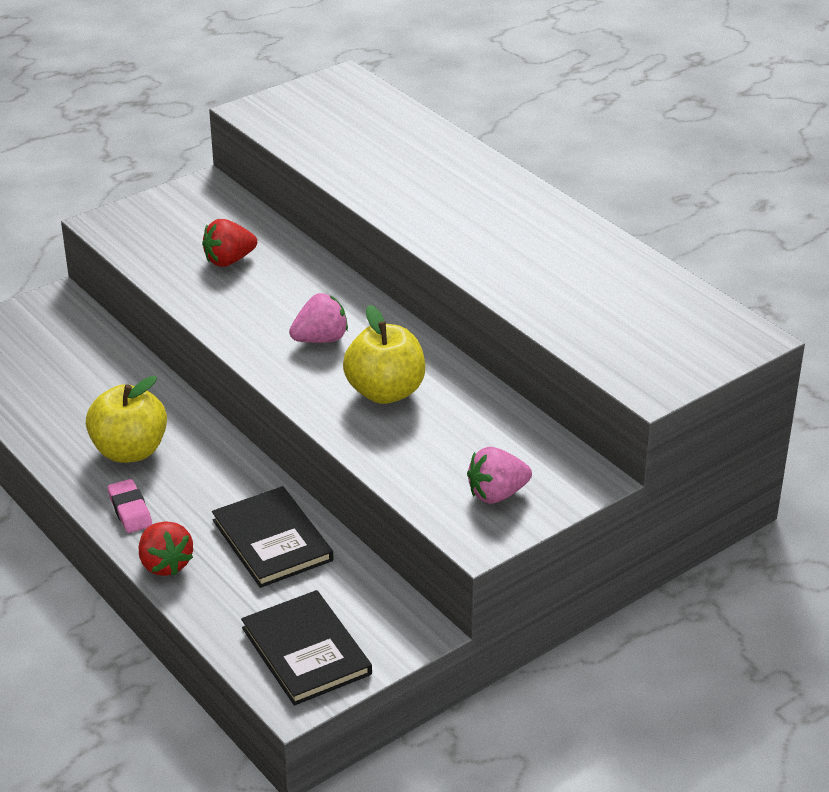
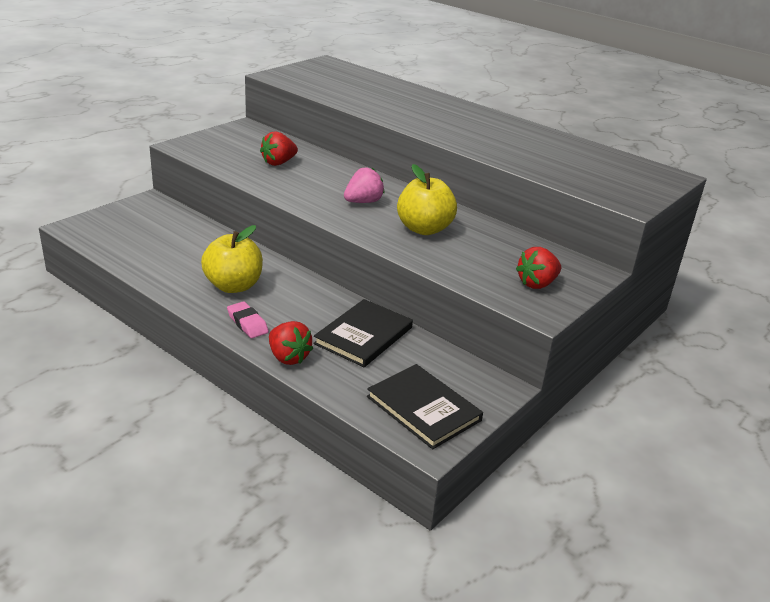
camera: 15 degrees left, 5 degrees down
black book [212,486,333,588] -> black book turned 75 degrees clockwise [313,299,413,367]
pink strawberry [467,447,532,504] -> red strawberry [516,247,561,289]

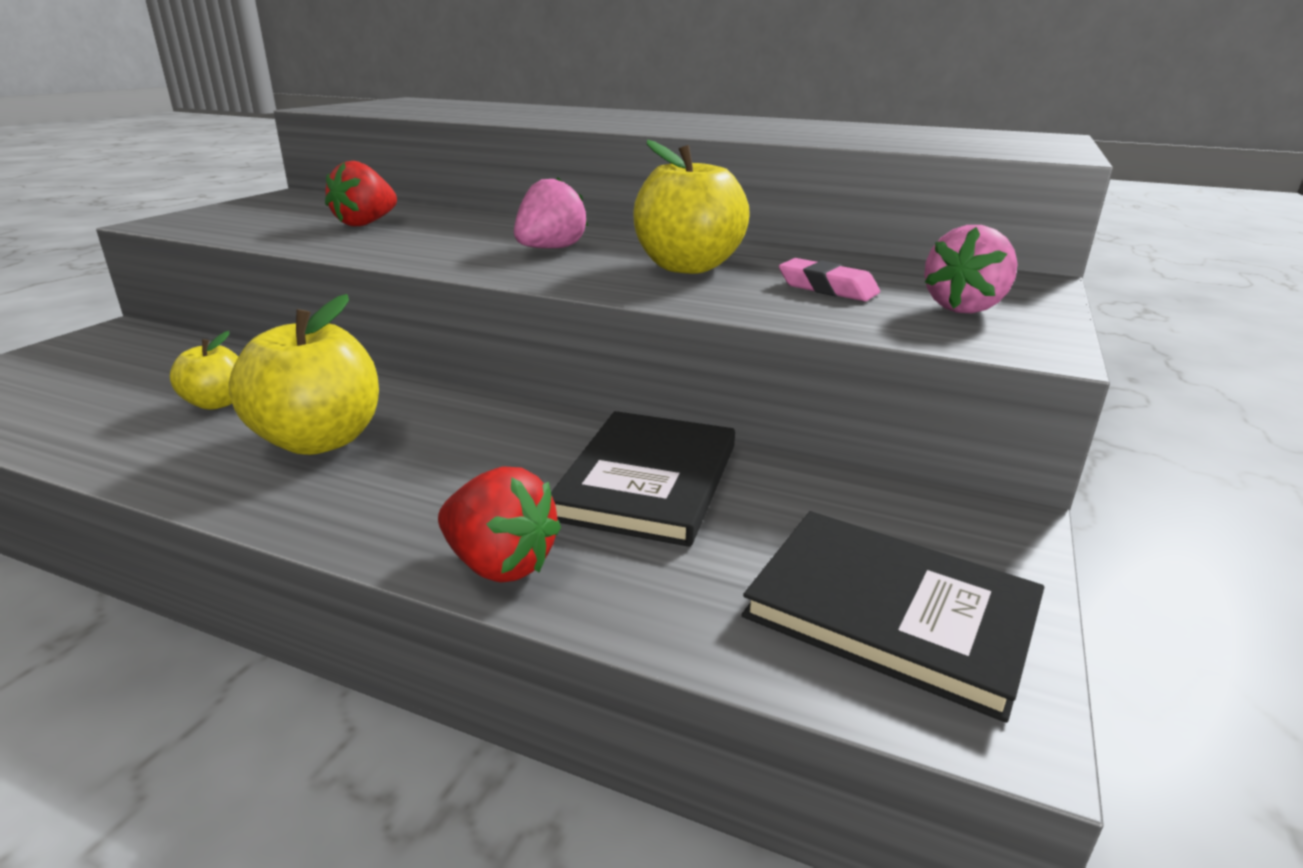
camera: 15 degrees left, 5 degrees down
pink eraser [227,301,269,338] -> pink eraser moved to [779,258,880,301]
red strawberry [516,247,561,289] -> pink strawberry [924,225,1018,313]
none -> yellow apple [170,331,238,410]

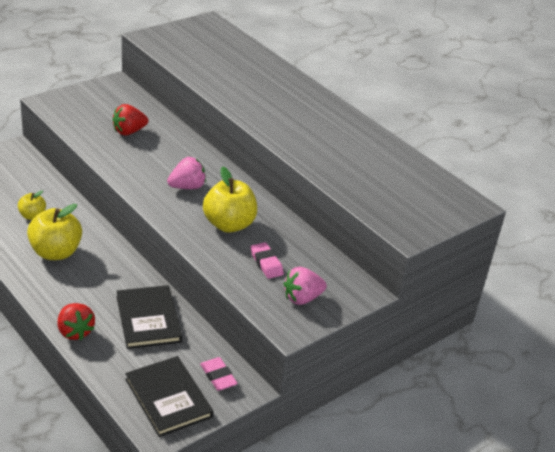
camera: 25 degrees right, 10 degrees up
black book [551,411,735,547] -> black book turned 60 degrees counterclockwise [116,285,182,349]
none -> pink eraser [200,357,238,391]

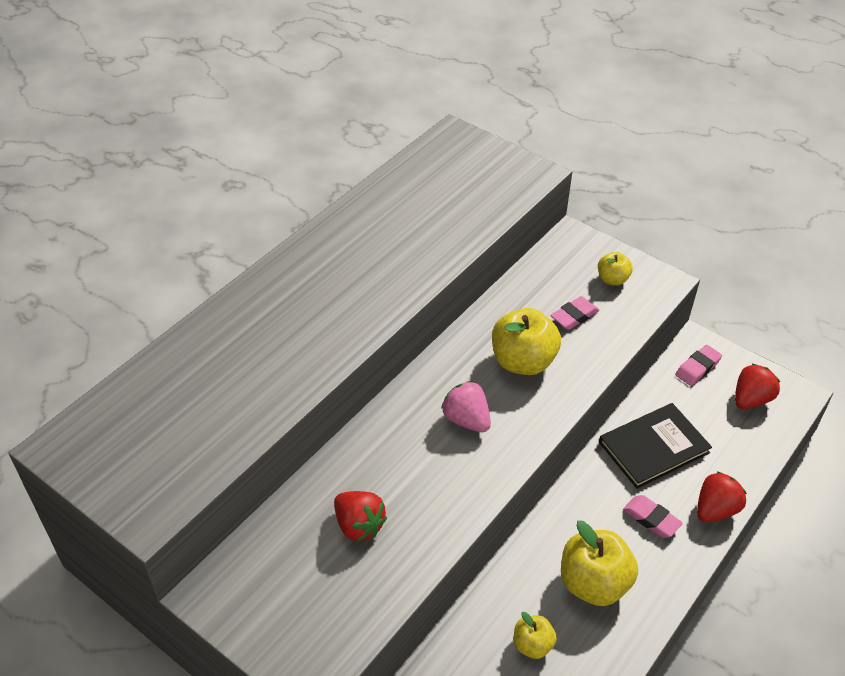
camera: 100 degrees left, 10 degrees up
black book [125,356,214,437] -> red strawberry [735,363,780,409]
pink strawberry [284,267,327,305] -> yellow apple [598,252,633,286]
none -> pink eraser [623,495,683,538]

